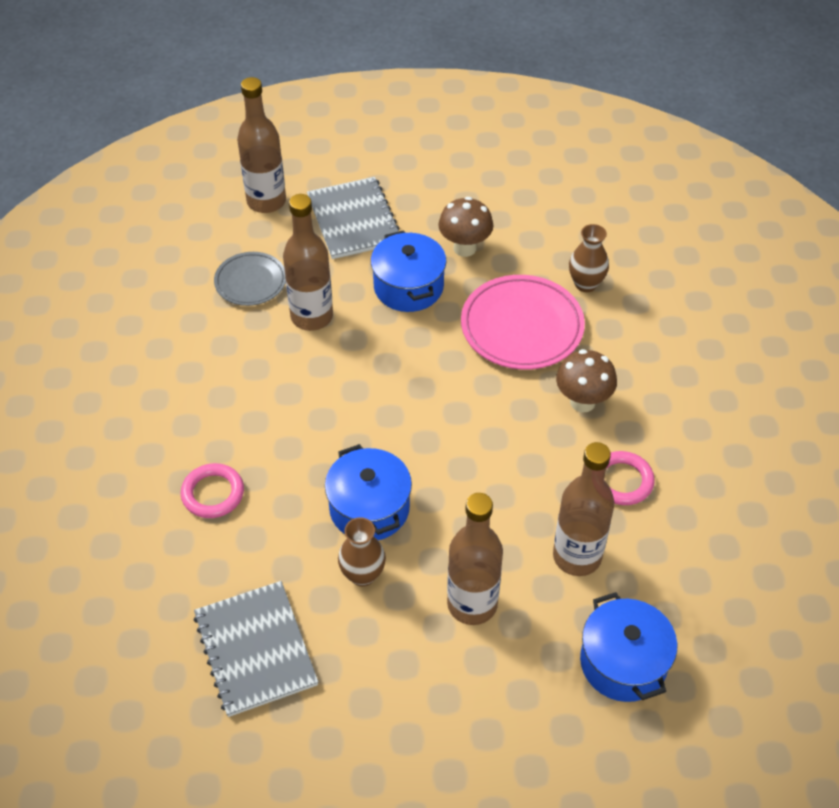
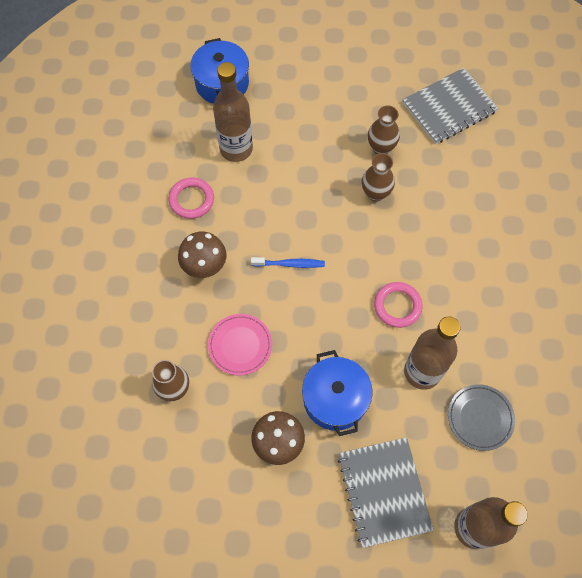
camera: 175 degrees left, 15 degrees up
pink ring [181,463,244,518] -> pink ring moved to [374,282,423,328]
grey notebook [194,581,318,717] -> grey notebook turned 75 degrees clockwise [403,68,498,144]
blue pot [325,444,412,540] -> brown vase [362,153,395,201]
brown bottle [447,493,503,625] -> none
pink plate [461,275,585,370] -> pink plate [208,314,272,376], size x0.60
none -> blue toothbrush [251,257,325,268]

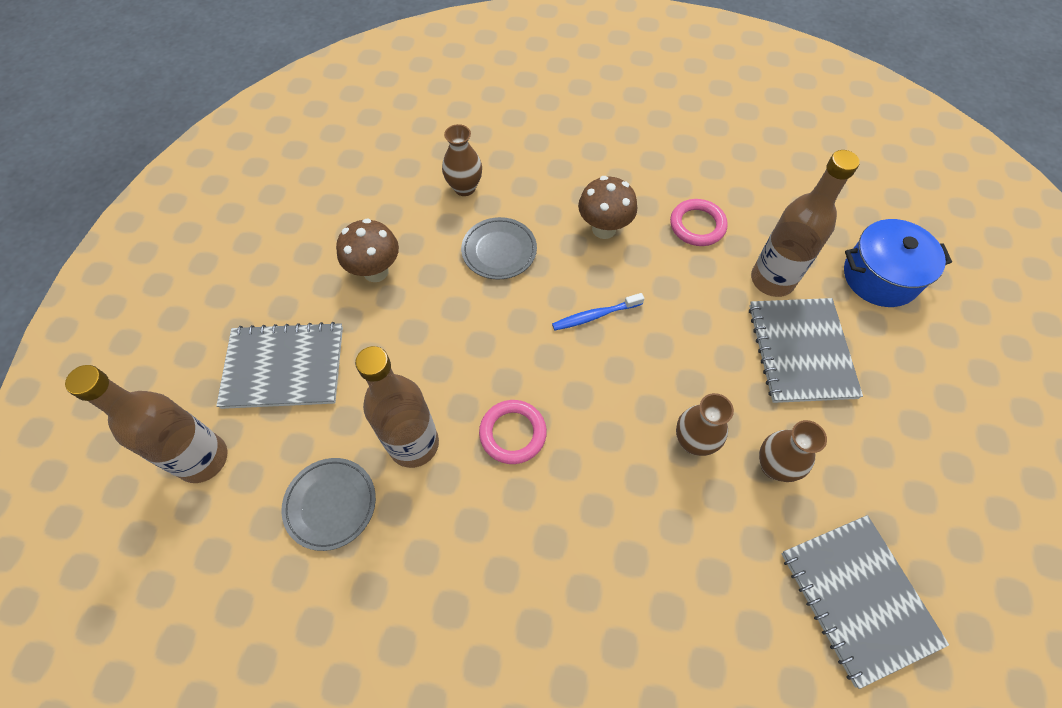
camera: 100 degrees right, 5 degrees down
pink plate [208,314,272,376] -> grey plate [461,217,537,280]
blue toothbrush [251,257,325,268] -> blue toothbrush turned 60 degrees clockwise [552,293,644,330]
blue pot [302,350,372,436] -> none
none -> grey notebook [749,298,863,403]

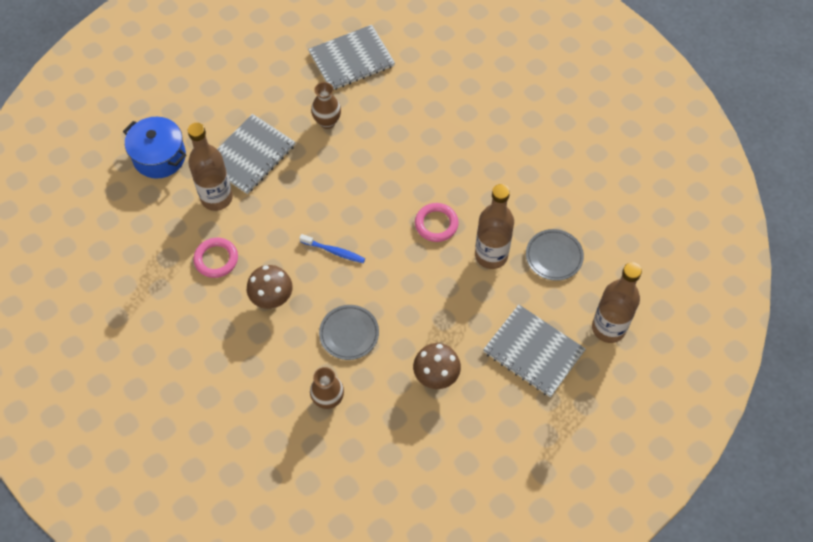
camera: 140 degrees left, 0 degrees up
brown vase [676,393,734,456] -> none
grey notebook [782,515,949,689] -> grey notebook turned 45 degrees clockwise [308,25,395,90]

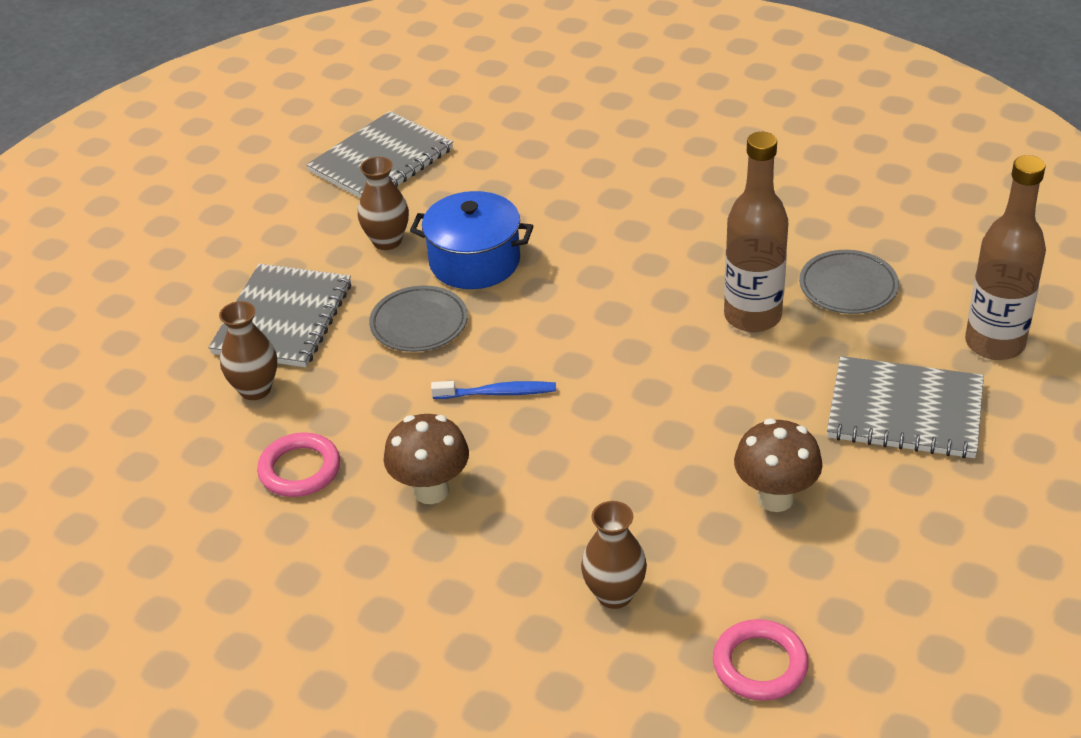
camera: 20 degrees left, 20 degrees down
blue pot [123,117,186,179] -> blue pot moved to [410,191,533,289]
brown bottle [188,123,233,211] -> brown vase [219,301,277,400]
grey plate [319,305,379,360] -> grey plate moved to [369,286,468,352]
pink ring [415,203,459,242] -> pink ring moved to [713,619,809,701]

